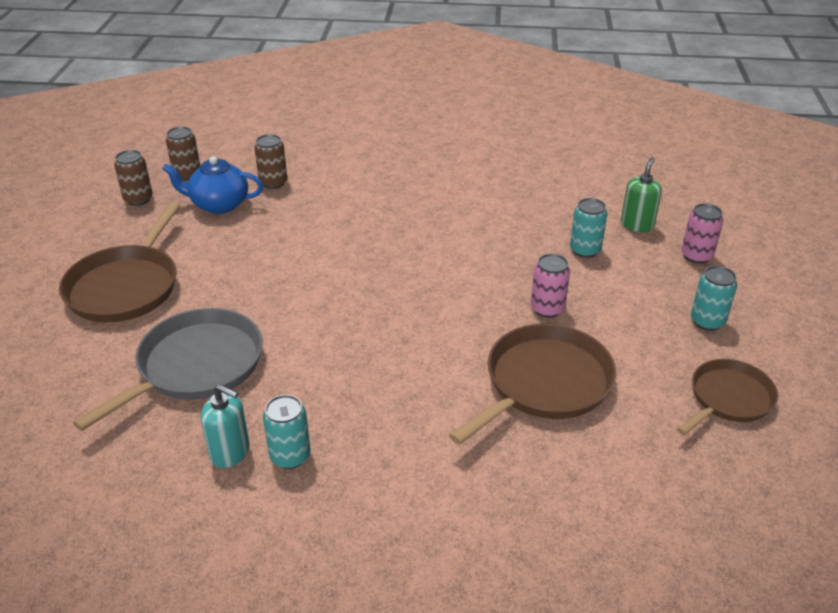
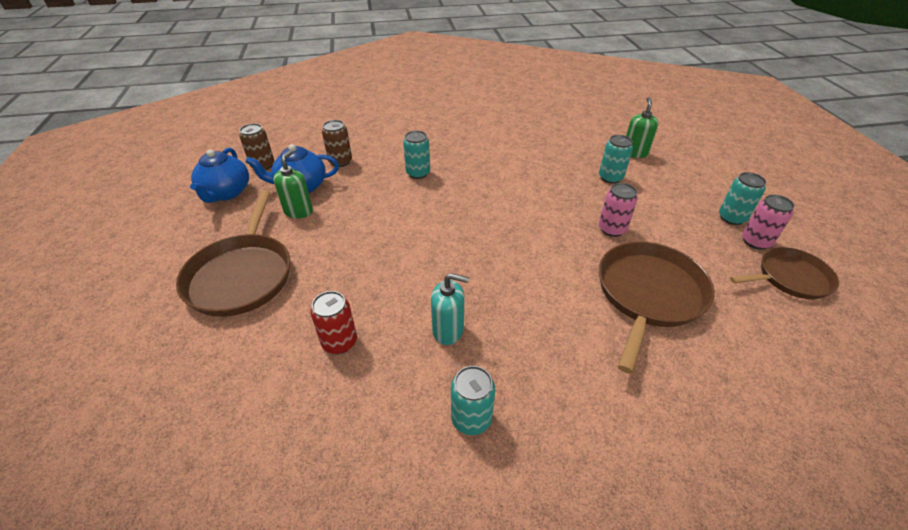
camera: 15 degrees left, 5 degrees up
grey pan [73,308,263,431] -> red can [311,291,357,354]
brown can [114,150,153,206] -> blue teapot [190,148,249,203]
turquoise soap dispenser [201,384,250,468] -> turquoise soap dispenser moved to [431,273,469,345]
brown pan [677,359,778,435] -> brown pan turned 45 degrees clockwise [730,247,839,299]
pink can [682,203,723,264] -> pink can moved to [742,194,795,250]
none -> green soap dispenser [273,150,313,218]
none -> turquoise can [403,131,430,179]

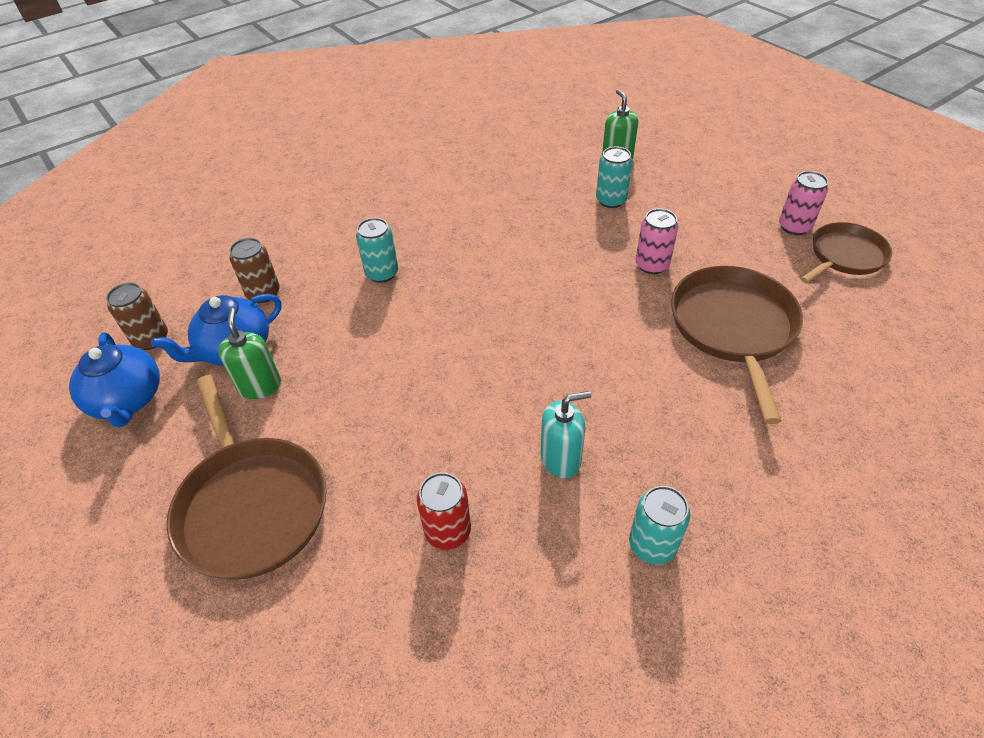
camera: 25 degrees left, 5 degrees up
turquoise can [719,172,766,225] -> none

